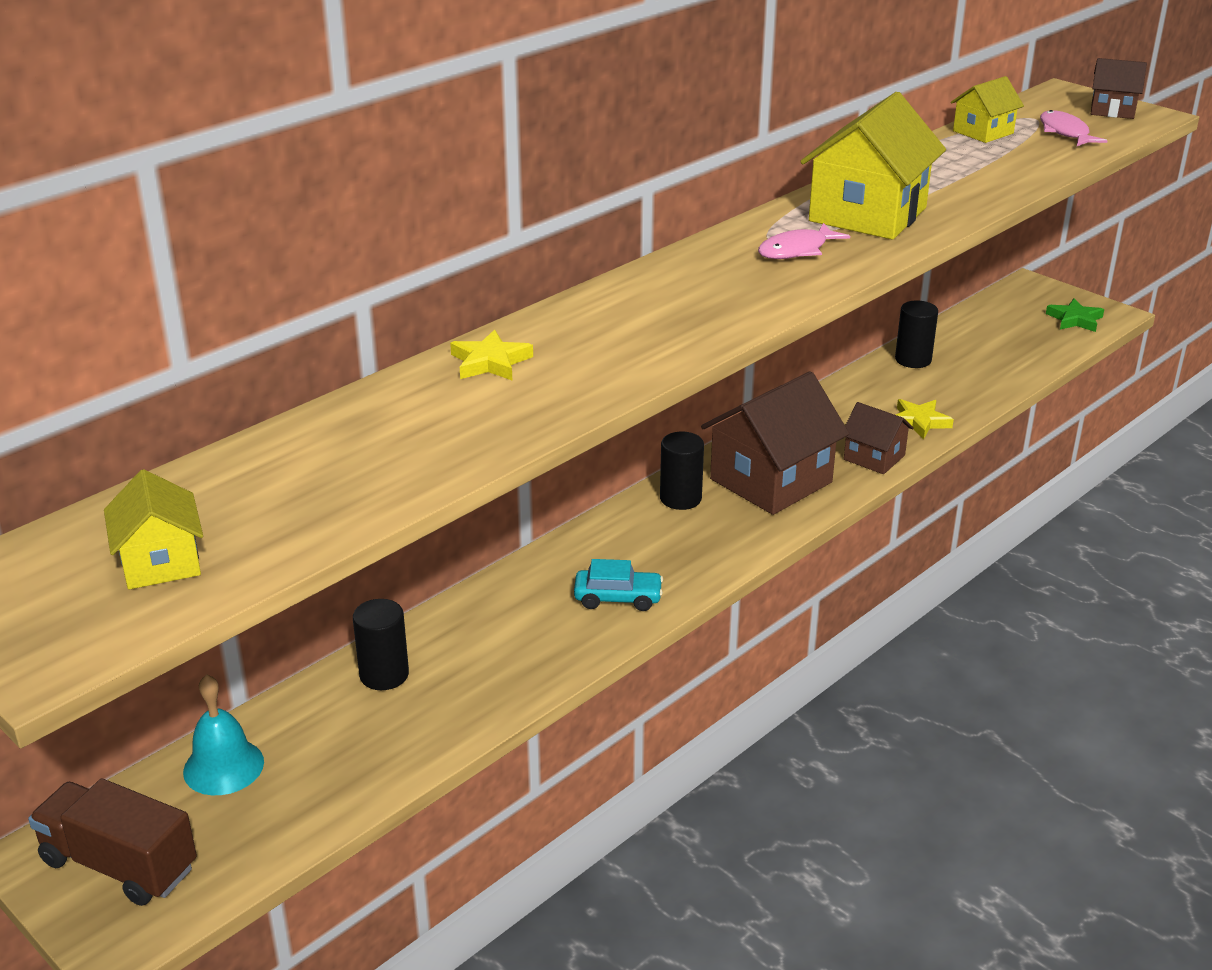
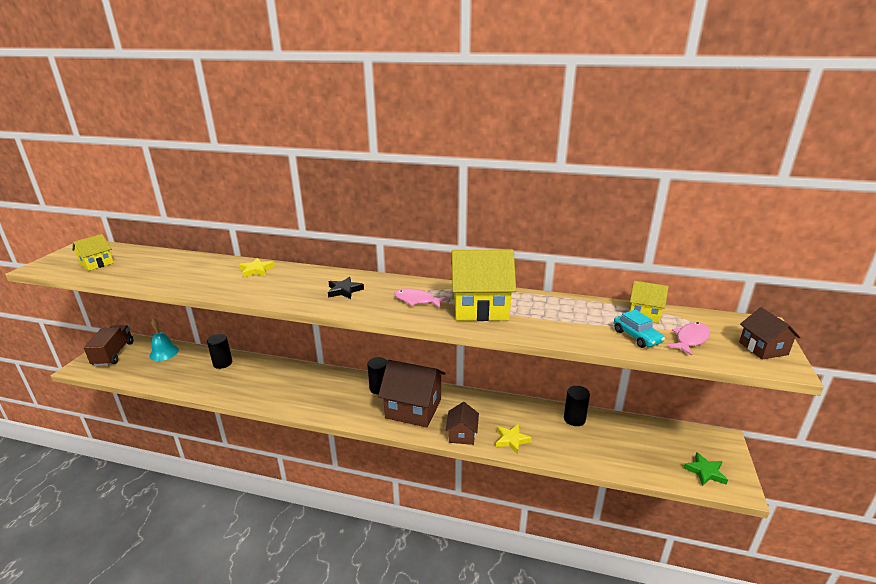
camera: 60 degrees right, 5 degrees down
turquoise car [574,559,663,611] -> turquoise car moved to [614,310,665,348]
none -> black star [328,277,364,299]

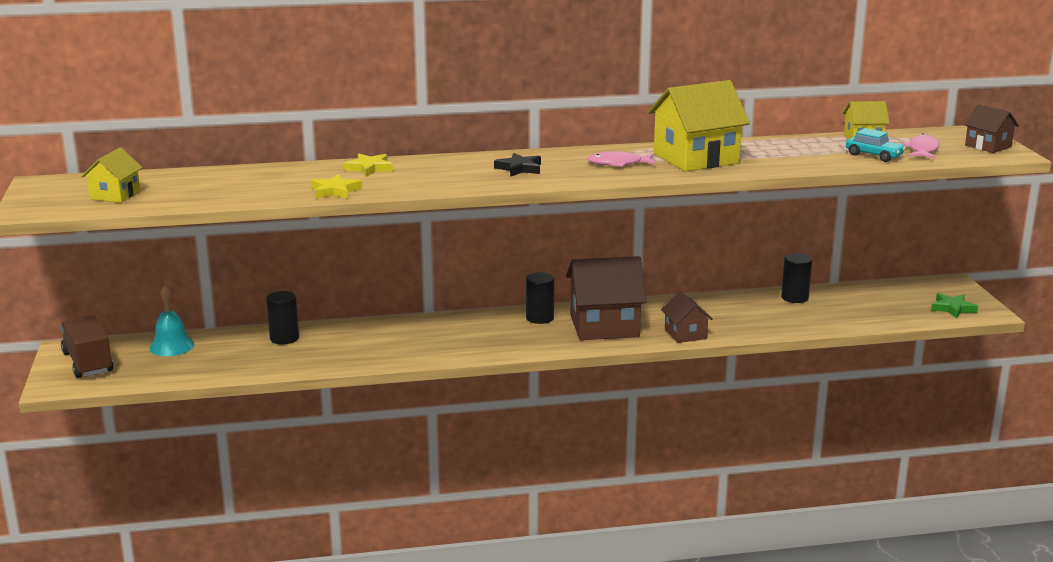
camera: 25 degrees left, 5 degrees down
yellow star [496,424,532,454] -> yellow star moved to [311,174,362,199]

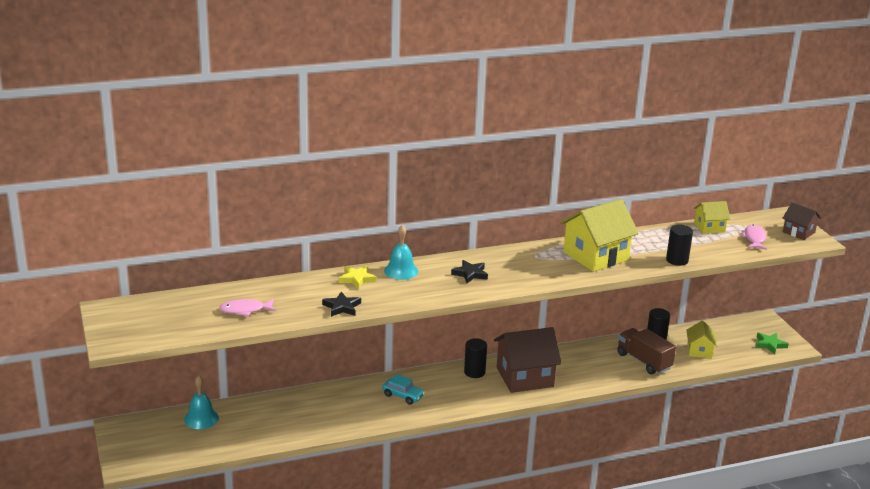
camera: 10 degrees left, 5 degrees up
brown truck [61,315,113,378] -> brown truck moved to [617,328,676,374]
yellow house [81,148,143,203] -> yellow house moved to [687,321,717,358]
black cylinder [266,291,299,344] -> black cylinder moved to [666,225,693,266]
yellow star [311,174,362,199] -> black star [322,292,361,317]
pink fish [587,151,656,167] -> pink fish moved to [219,299,276,317]
brown house [661,291,713,343] -> none
turquoise car [846,128,906,162] -> turquoise car moved to [382,374,425,405]
none -> turquoise bell [384,225,418,280]

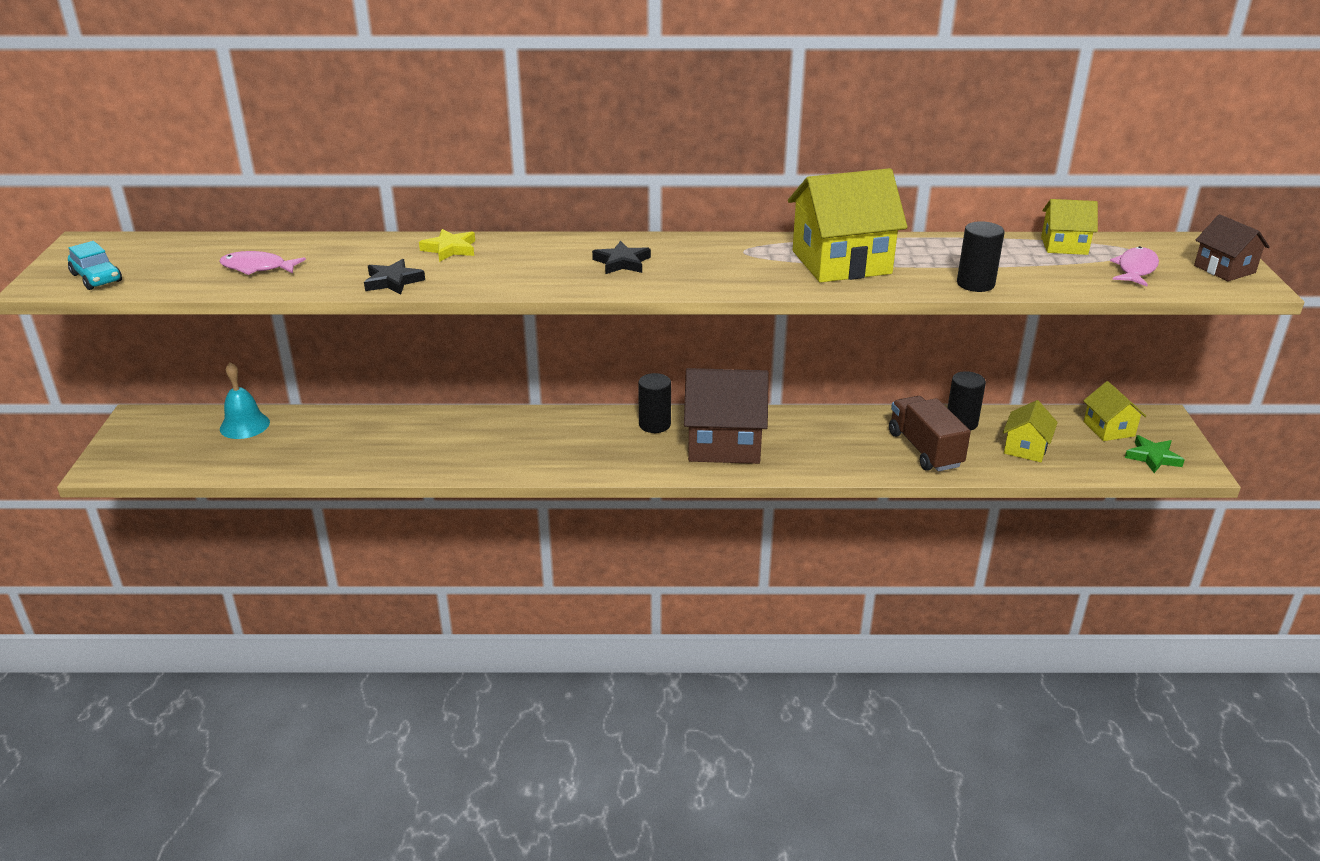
camera: 20 degrees right, 5 degrees up
turquoise car [382,374,425,405] -> turquoise car moved to [68,241,122,290]
turquoise bell [384,225,418,280] -> none
none -> yellow house [1083,381,1146,441]

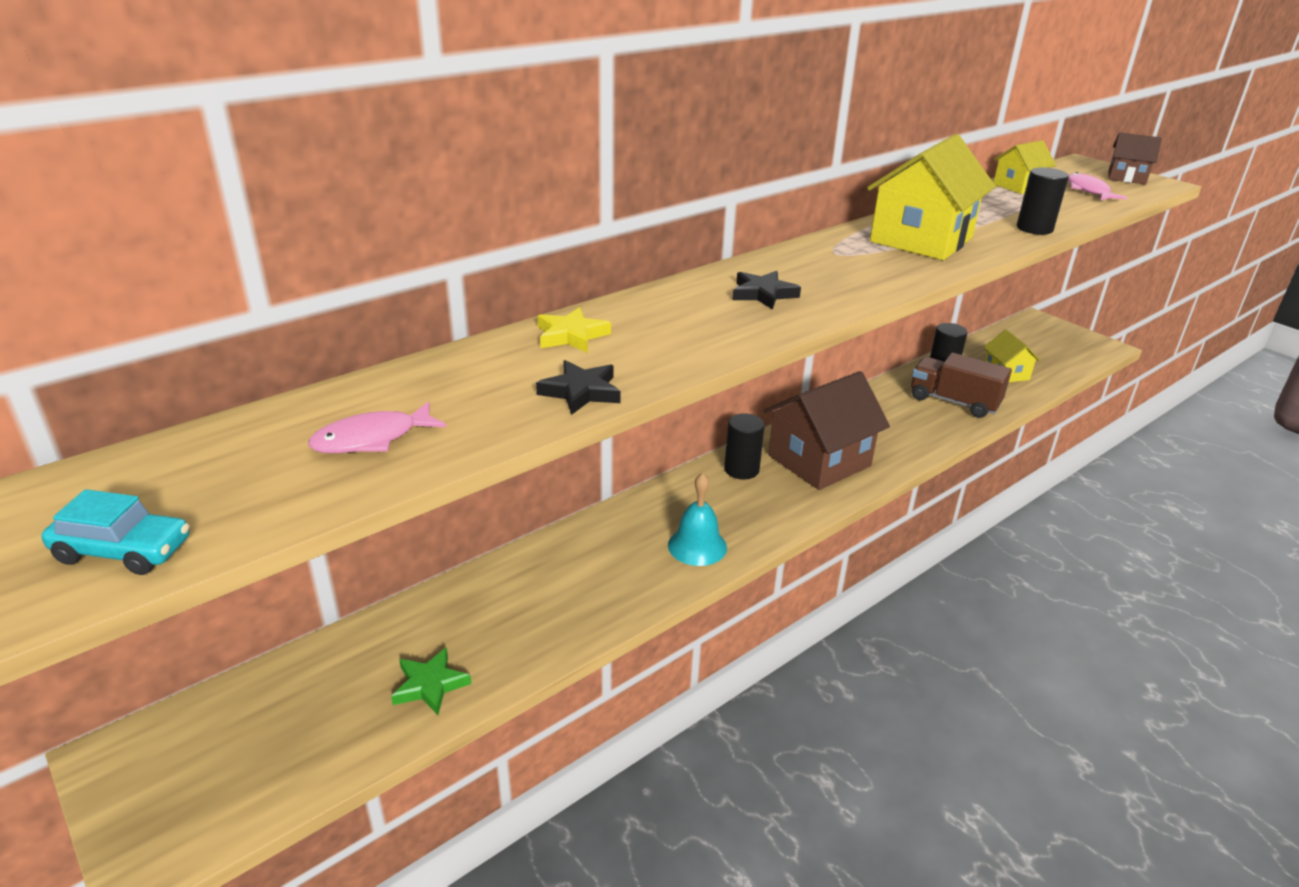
camera: 40 degrees left, 0 degrees up
turquoise bell [220,362,270,439] -> turquoise bell moved to [668,473,727,566]
yellow house [1083,381,1146,441] -> none
green star [1125,435,1184,473] -> green star moved to [391,647,471,715]

